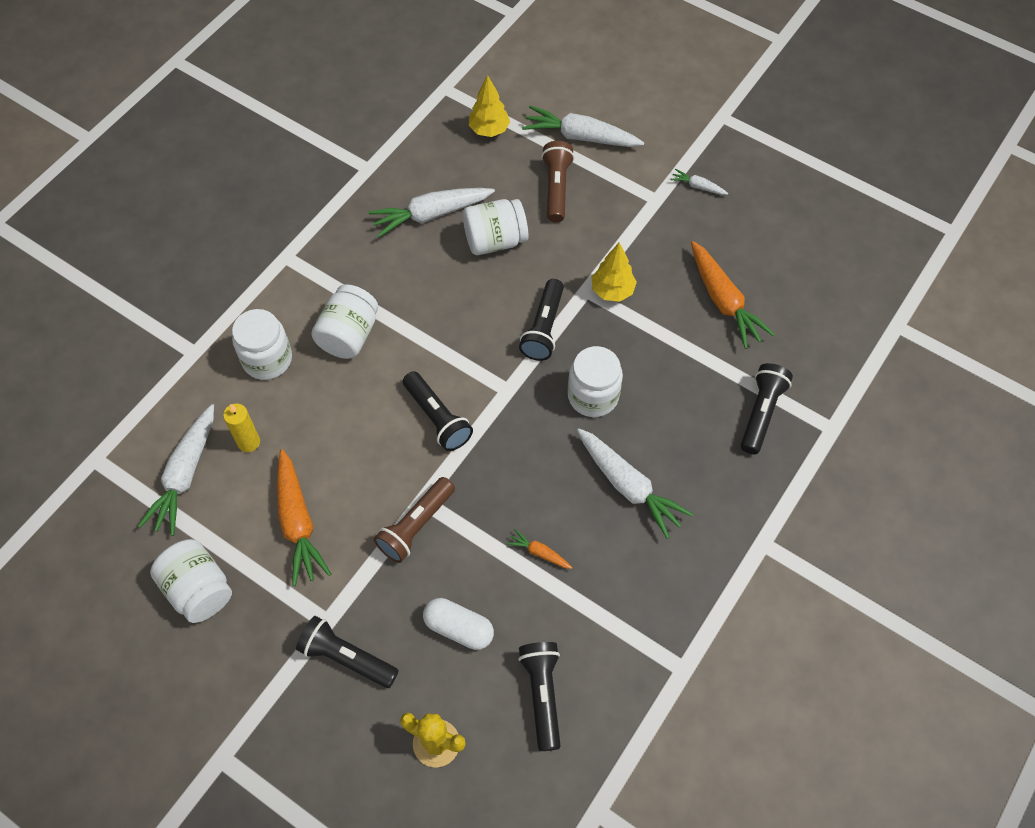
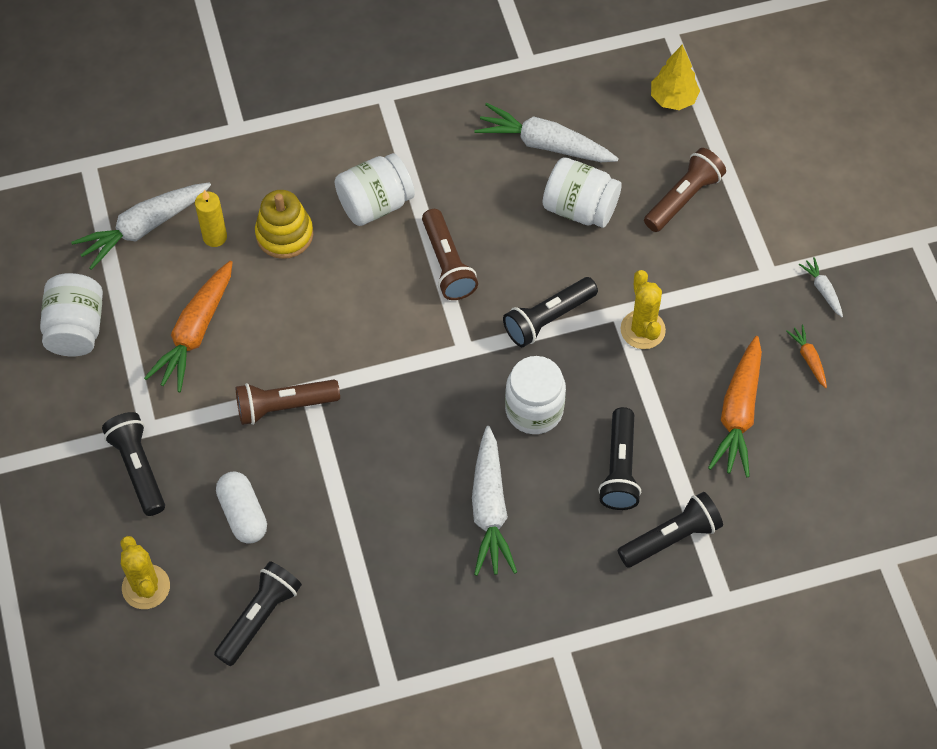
camera: 40 degrees right, 0 degrees up
white jar [232,309,292,380] -> none
black flashlight [403,371,473,451] -> black flashlight moved to [598,407,641,510]
orange carrot [506,529,572,569] -> orange carrot moved to [786,325,827,388]
white carrot [522,106,644,147] -> none
yellow tree [592,242,637,302] -> yellow cactus [620,270,666,349]
none -> yellow stacking toy [255,190,313,259]
none -> brown flashlight [422,209,478,300]

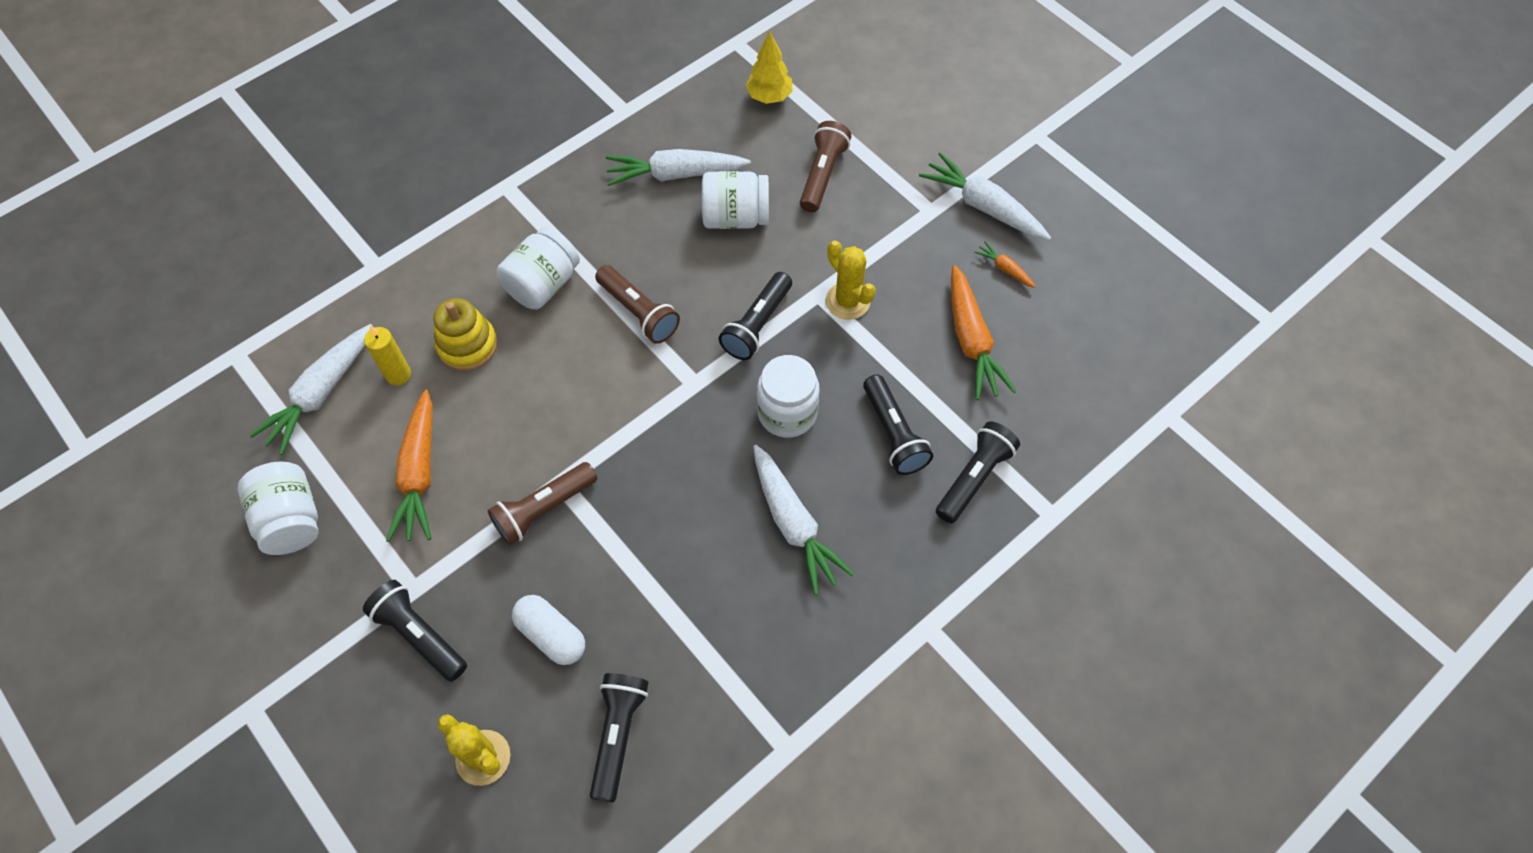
camera: 25 degrees left, 0 degrees up
white carrot [799,257,843,317] -> white carrot [919,152,1051,240], size x2.12

